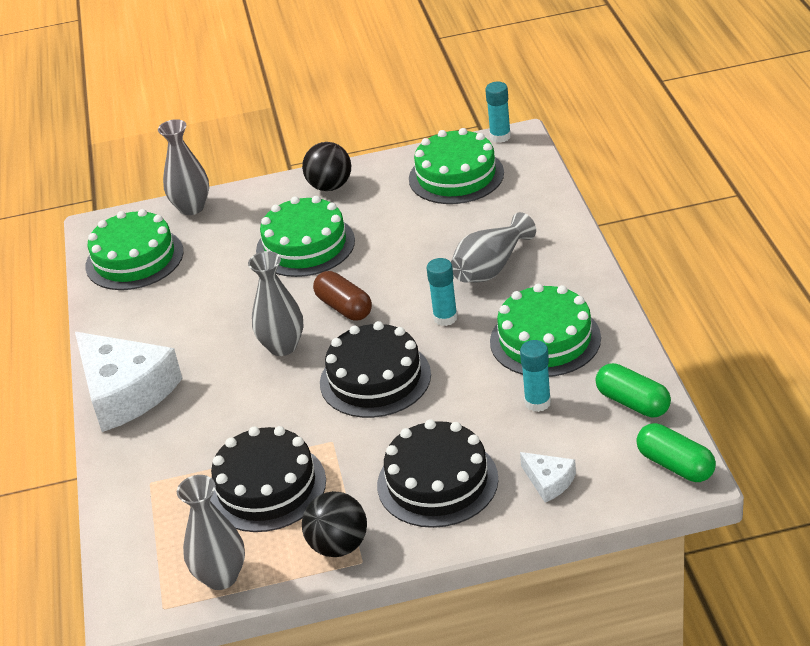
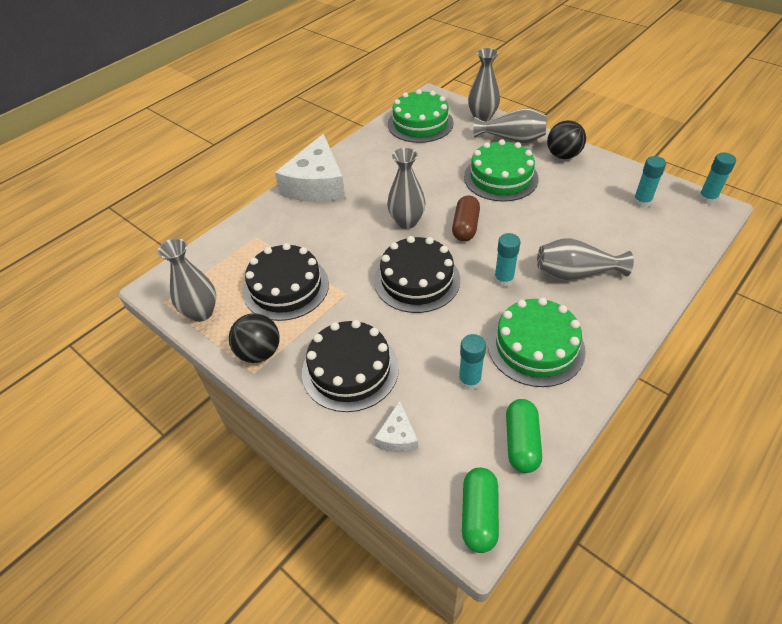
camera: 50 degrees right, 10 degrees up
green cake [409,128,504,204] -> turquoise glue stick [633,156,666,208]
none -> grey vase [473,108,547,143]

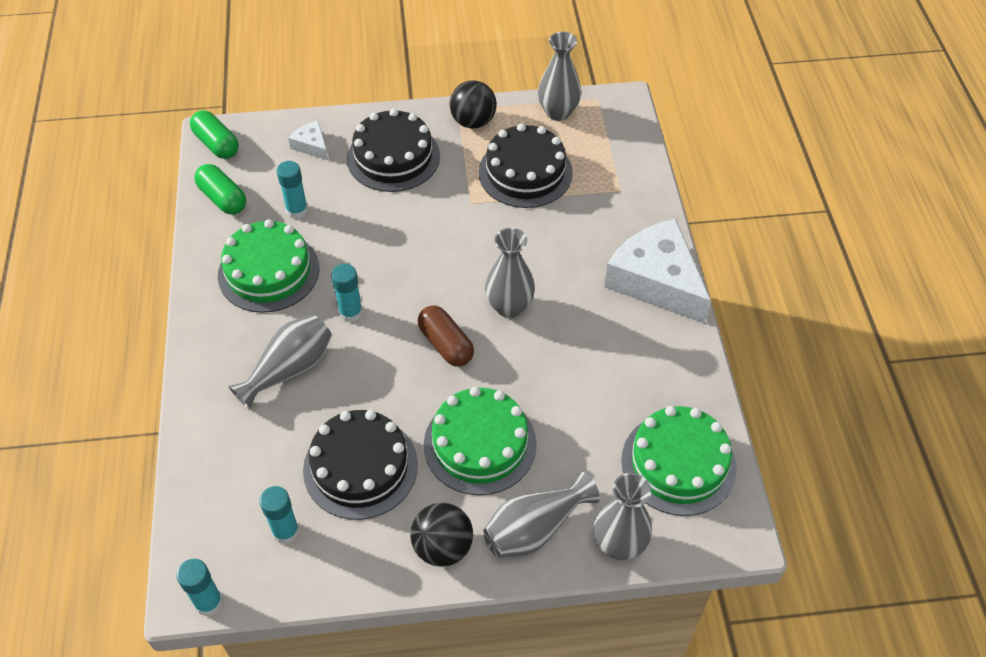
camera: 130 degrees right, 5 degrees up
black cake [374,236,460,313] -> black cake moved to [303,410,418,520]

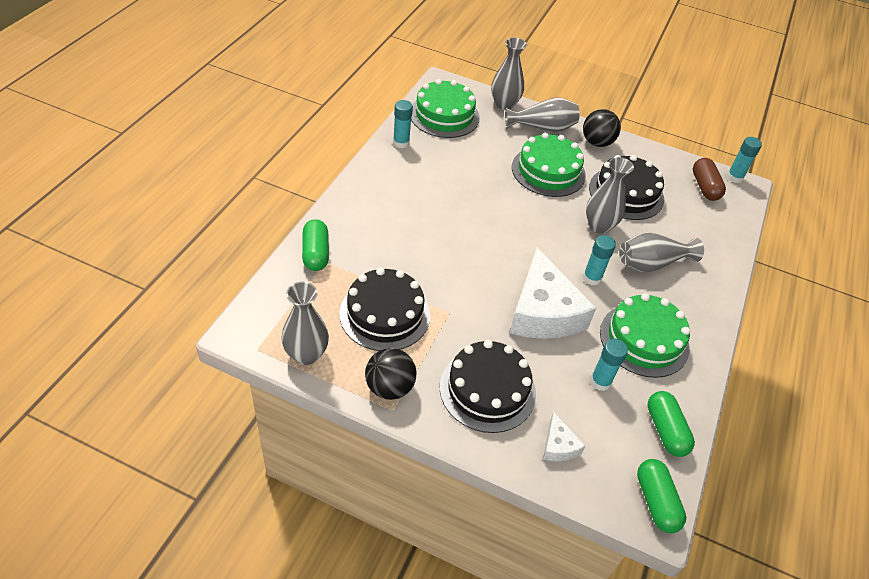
camera: 155 degrees left, 5 degrees down
turquoise glue stick [259,486,299,544] -> turquoise glue stick moved to [393,100,413,148]
brown capsule [418,305,474,367] -> brown capsule moved to [693,158,726,201]
grey vase [485,228,535,318] -> grey vase moved to [586,157,634,234]
white cheese [604,219,711,324] -> white cheese moved to [510,248,596,339]
none -> green capsule [302,219,329,271]

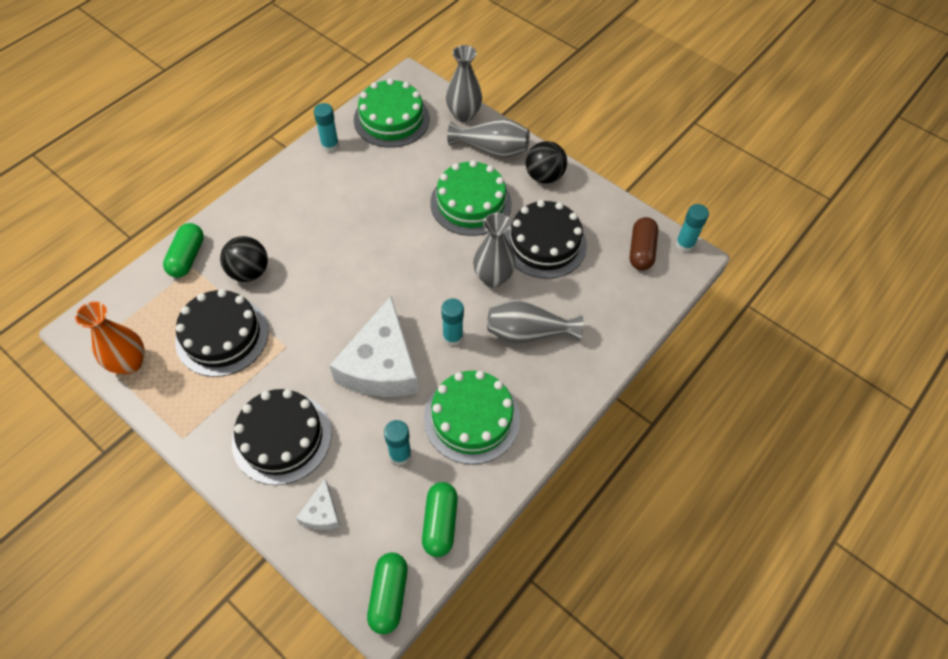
camera: 20 degrees right, 10 degrees up
grey vase [281,282,329,365] -> orange vase [75,301,144,374]
black ball [365,348,417,400] -> black ball moved to [220,236,268,282]

